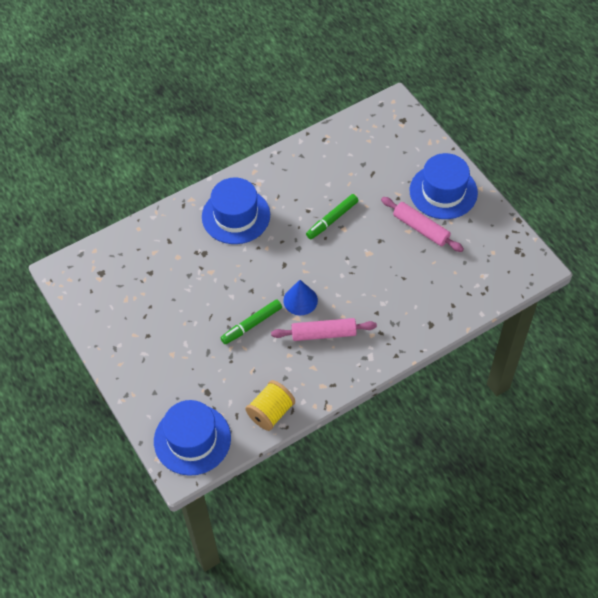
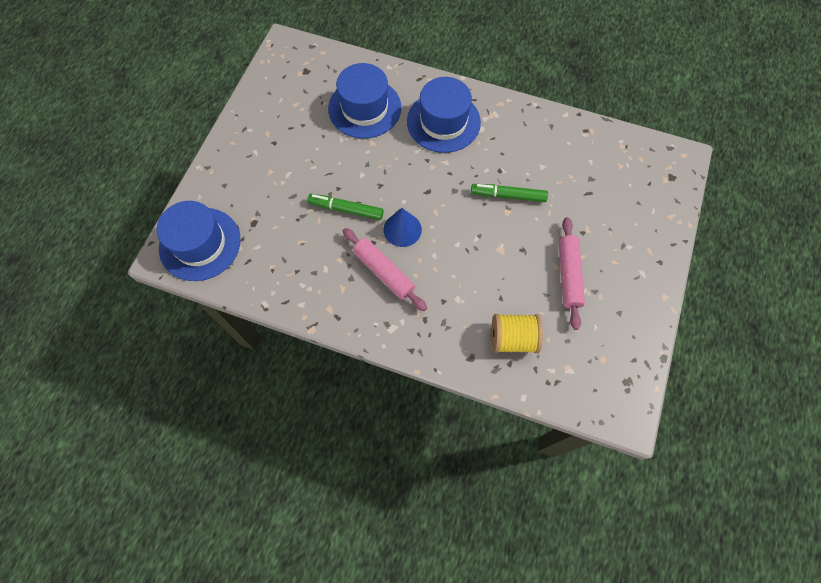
camera: 50 degrees right, 10 degrees up
yellow spool [245,380,295,431] -> yellow spool moved to [491,314,543,353]
blue hat [410,153,478,219] -> blue hat moved to [328,63,401,139]

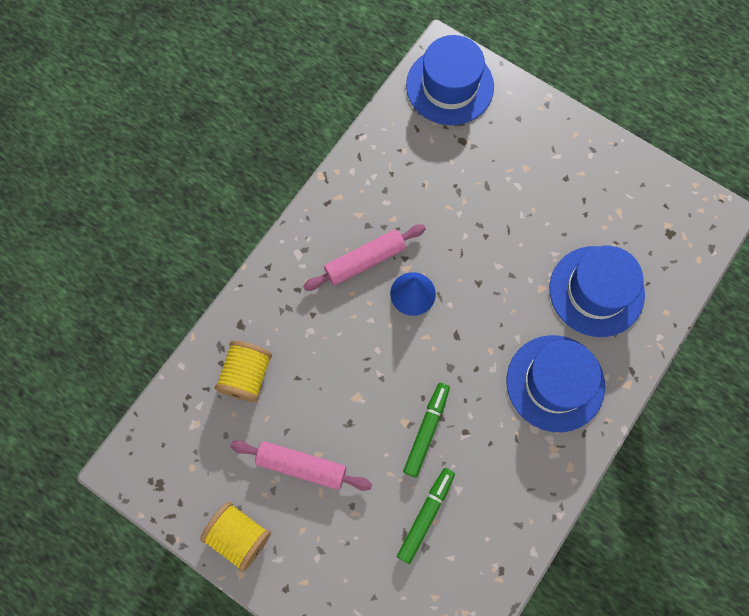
camera: 105 degrees right, 5 degrees up
green marker [307,194,384,220] -> green marker moved to [397,468,455,564]
none -> yellow spool [200,502,271,572]

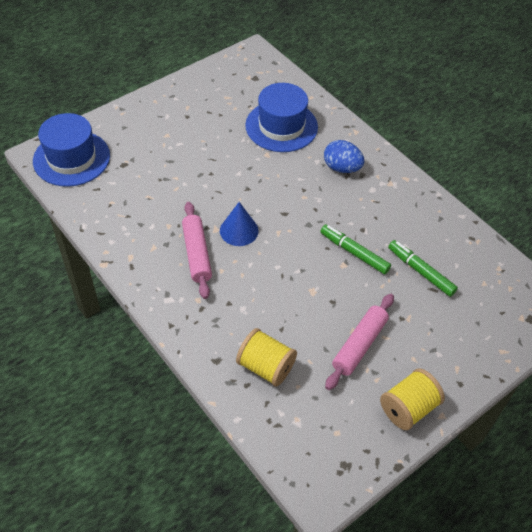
camera: 75 degrees left, 20 degrees down
blue hat [507,335,605,432] -> blue egg [324,140,364,173]

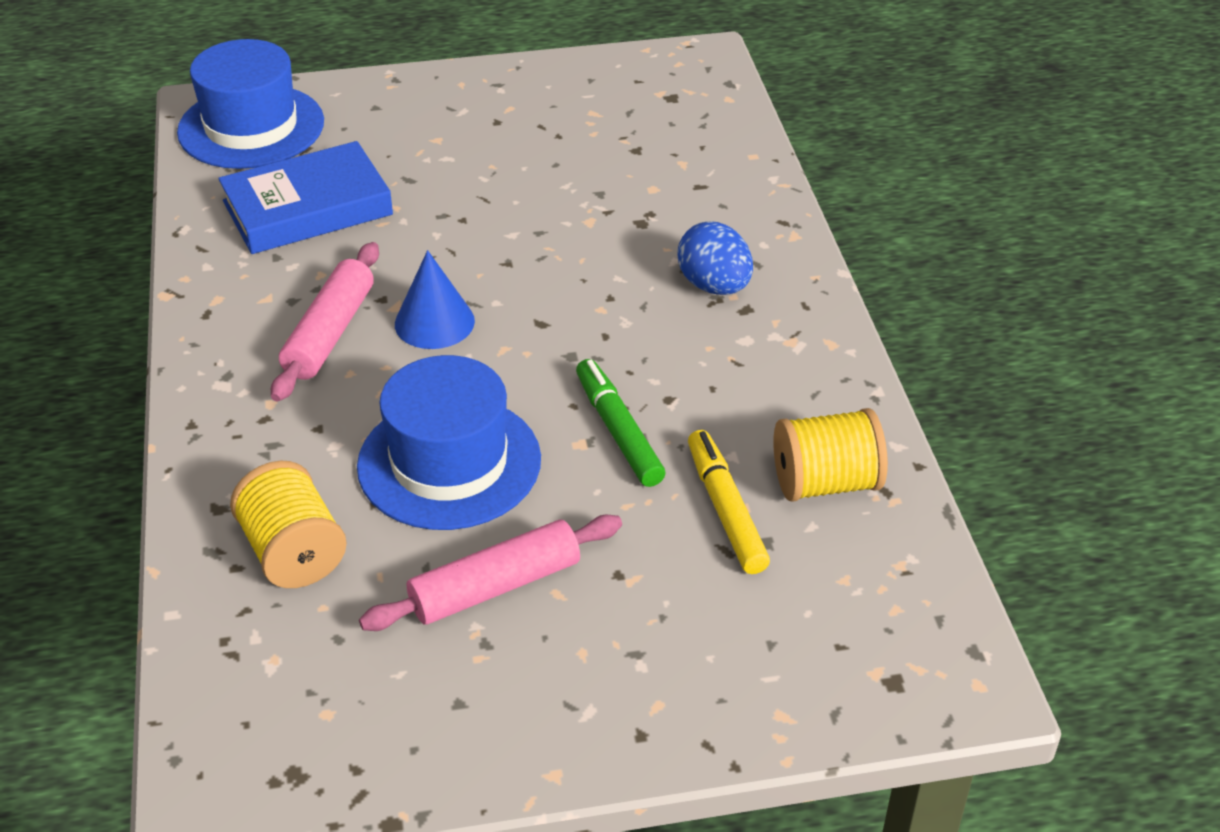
camera: 30 degrees right, 10 degrees down
blue hat [245,83,318,152] -> blue hat moved to [357,355,541,530]
yellow spool [380,368,445,430] -> yellow spool moved to [774,408,888,502]
green marker [388,240,458,297] -> yellow marker [688,430,770,574]
none -> blue book [218,141,393,254]

